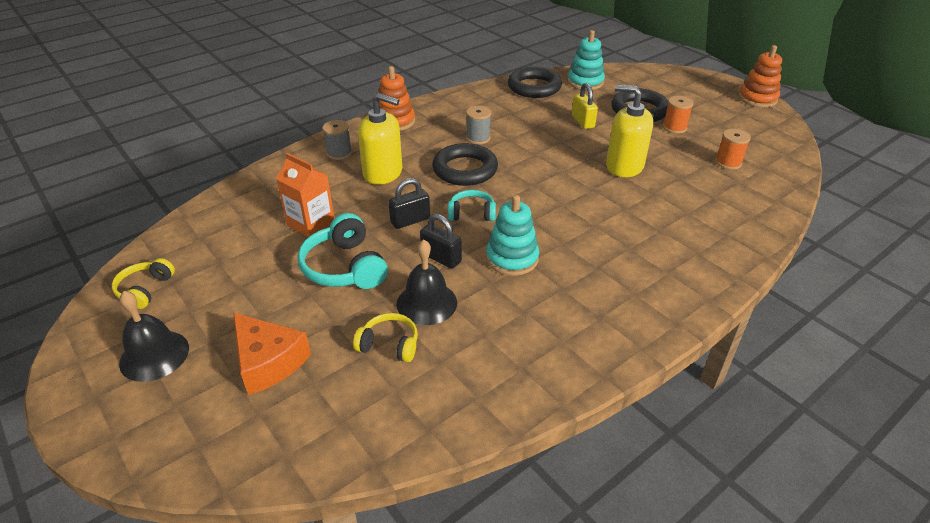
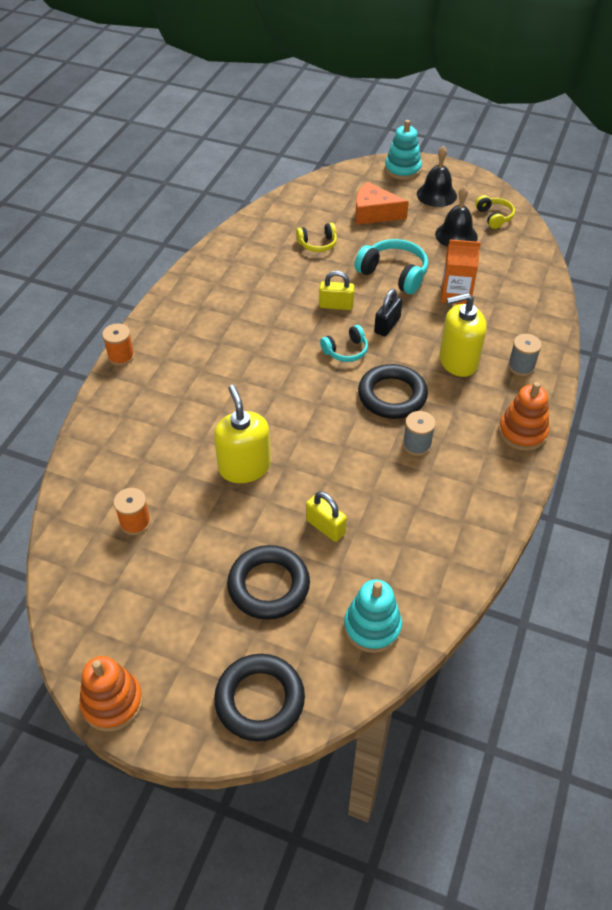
camera: 150 degrees right, 10 degrees up
black bell [397,239,457,325] -> black bell moved to [435,186,478,247]
black padlock [420,214,462,269] -> yellow padlock [319,271,355,310]
turquoise stacking toy [486,195,539,276] -> turquoise stacking toy moved to [385,120,422,180]
black ring [508,67,562,98] -> black ring moved to [214,654,305,741]
yellow soap dispenser [606,85,653,177] -> yellow soap dispenser turned 105 degrees counterclockwise [214,385,271,483]
orange spool [663,96,694,134] -> orange spool moved to [102,324,135,366]

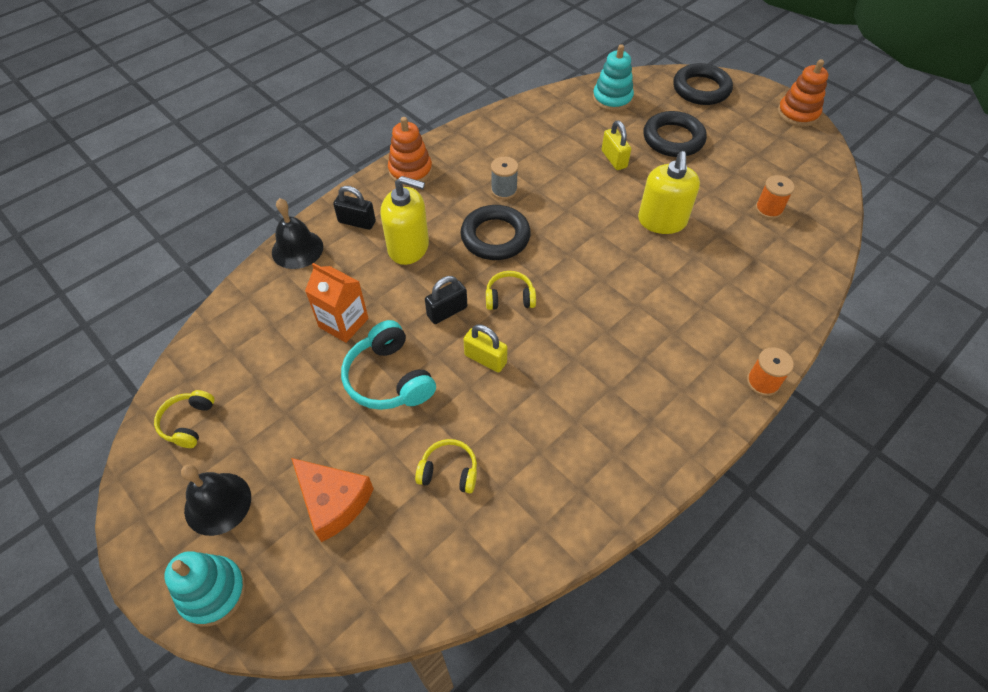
camera: 155 degrees left, 5 degrees up
turquoise headphones [320,325,368,362] -> yellow headphones [486,271,536,310]
black bell [435,186,478,247] -> black bell moved to [272,198,323,269]
grey spool [508,334,542,376] -> black padlock [333,186,376,230]

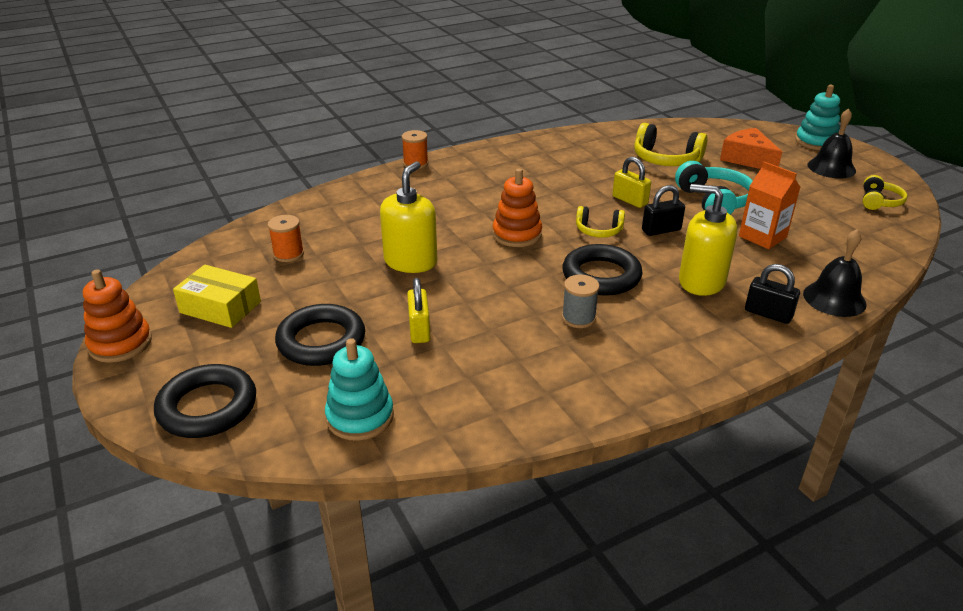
camera: 165 degrees left, 20 degrees down
orange stacking toy [388,117,432,186] -> orange stacking toy moved to [493,168,542,247]
yellow headphones [415,439,477,493] -> yellow headphones [634,123,708,166], size x1.65
none -> yellow box [173,265,261,328]

